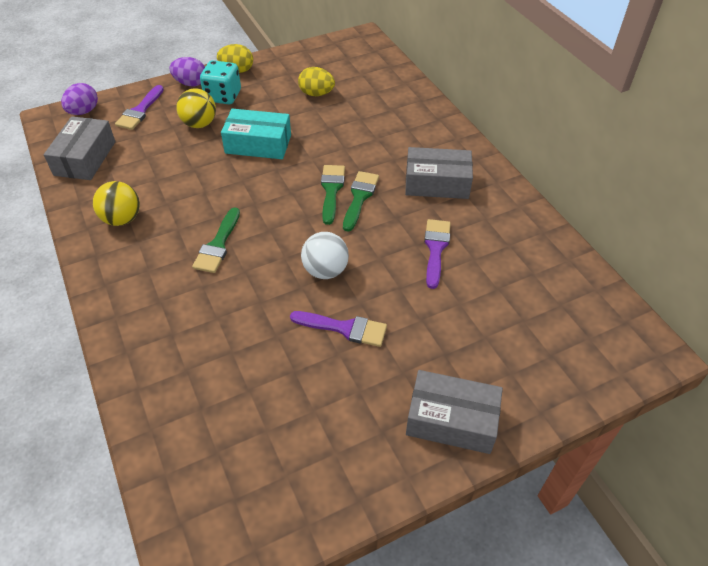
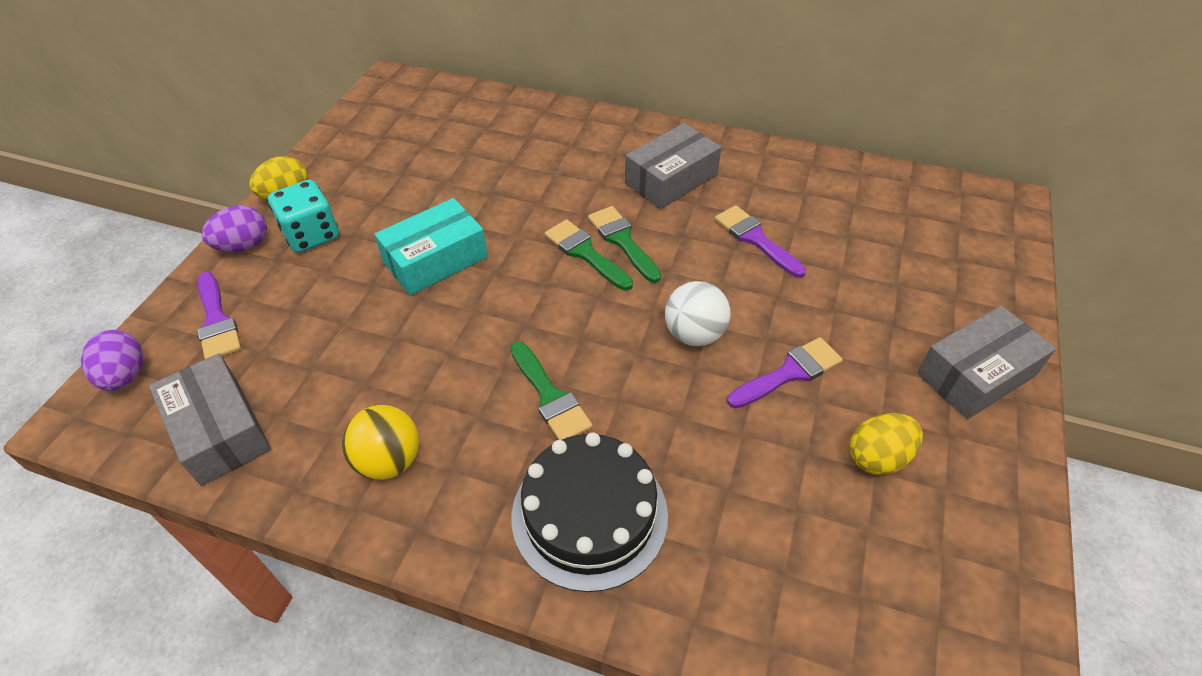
camera: 45 degrees left, 0 degrees up
yellow ball [177,88,216,128] -> none
yellow egg [298,67,335,96] -> yellow egg moved to [850,413,923,475]
none -> black cake [512,432,668,592]

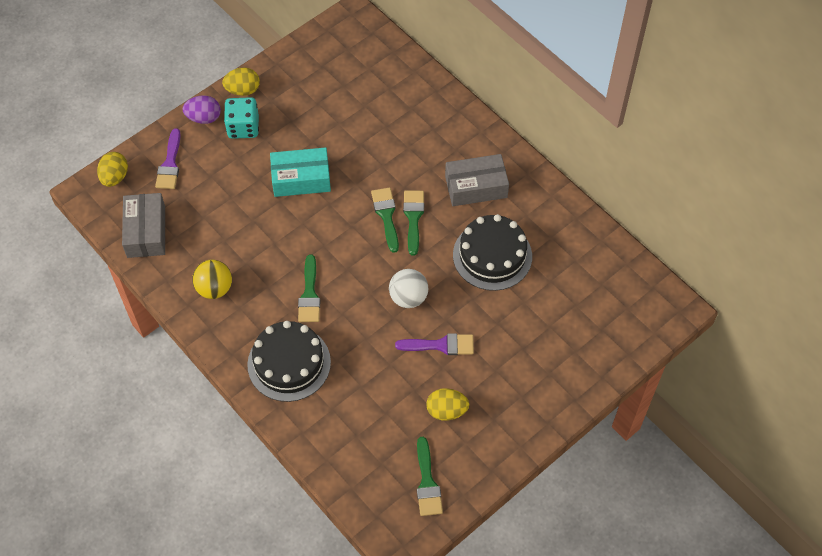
camera: 30 degrees right, 10 degrees up
purple egg [81,330,143,391] -> yellow egg [97,152,128,187]
purple brush [715,205,806,278] -> black cake [453,214,532,291]
grey box [917,306,1056,419] -> none
none -> green brush [417,437,443,516]

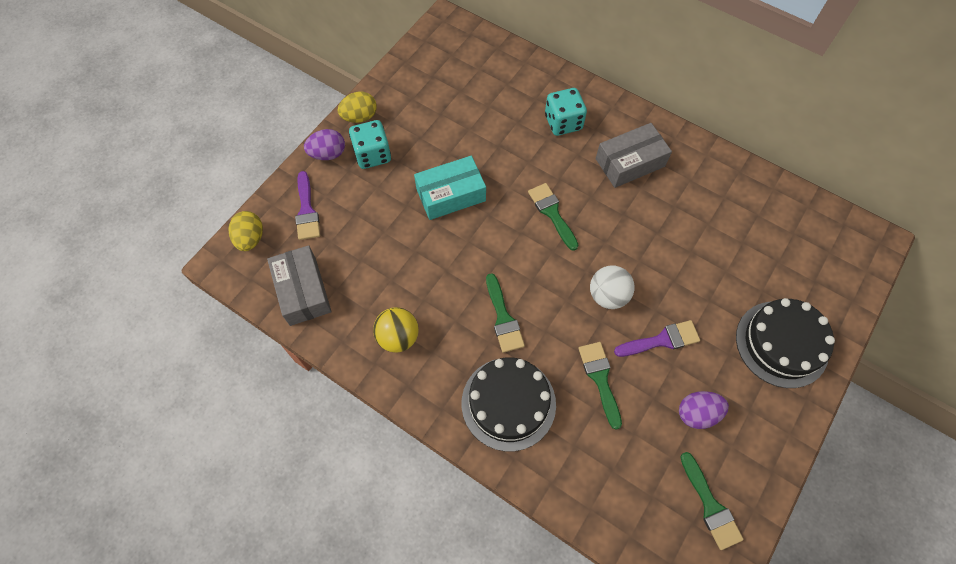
camera: 15 degrees left, 5 degrees up
green brush [403,190,424,255] -> green brush moved to [578,342,622,430]
yellow egg [426,388,469,421] -> purple egg [679,391,729,429]
black cake [453,214,532,291] -> black cake moved to [736,298,835,388]
none -> turquoise dice [545,88,587,136]

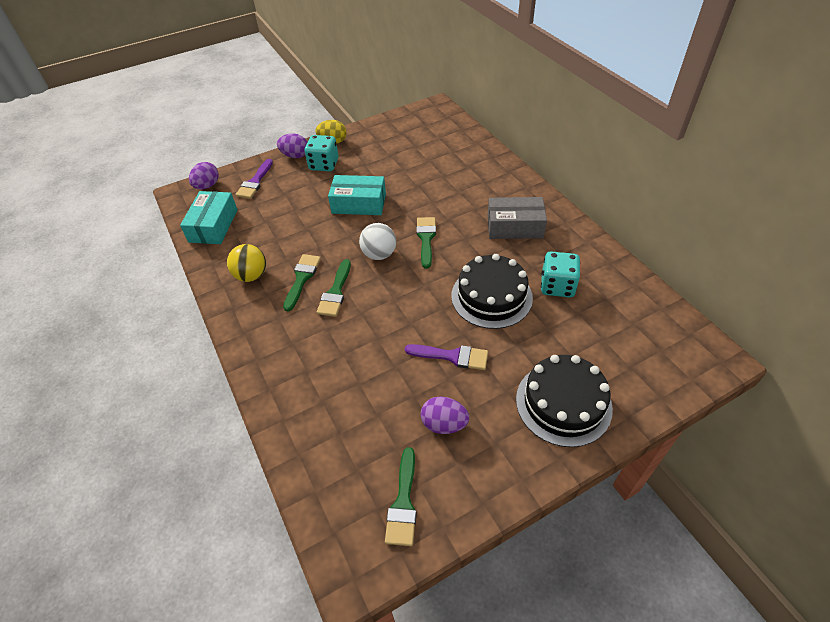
camera: 30 degrees right, 15 degrees down
yellow egg [229,211,263,251] -> purple egg [189,162,219,189]
grey box [267,245,332,326] -> turquoise box [180,191,238,244]
black cake [462,357,556,452] -> black cake moved to [451,254,533,329]
turquoise dice [545,88,587,136] -> turquoise dice moved to [541,251,580,297]
green brush [578,342,622,430] -> green brush moved to [283,254,321,312]
white ball [590,266,635,309] -> white ball moved to [359,223,396,260]

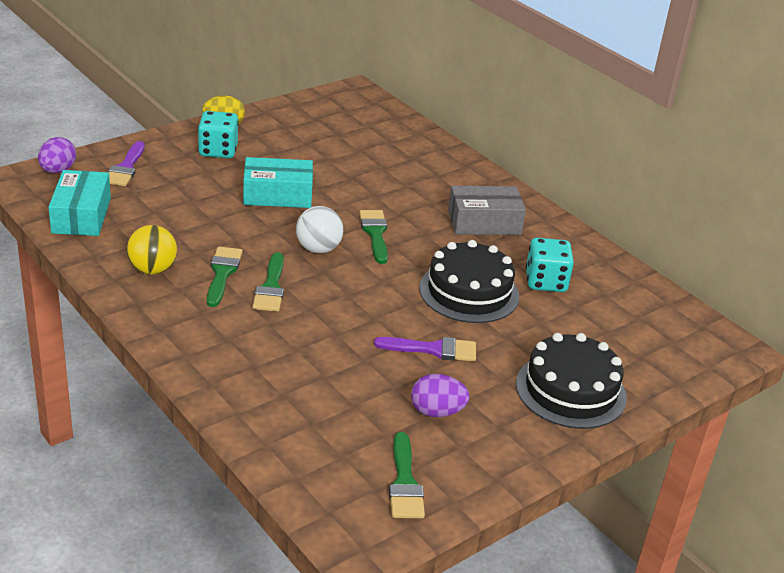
camera: 15 degrees left, 15 degrees down
purple egg [277,133,307,158] -> none

